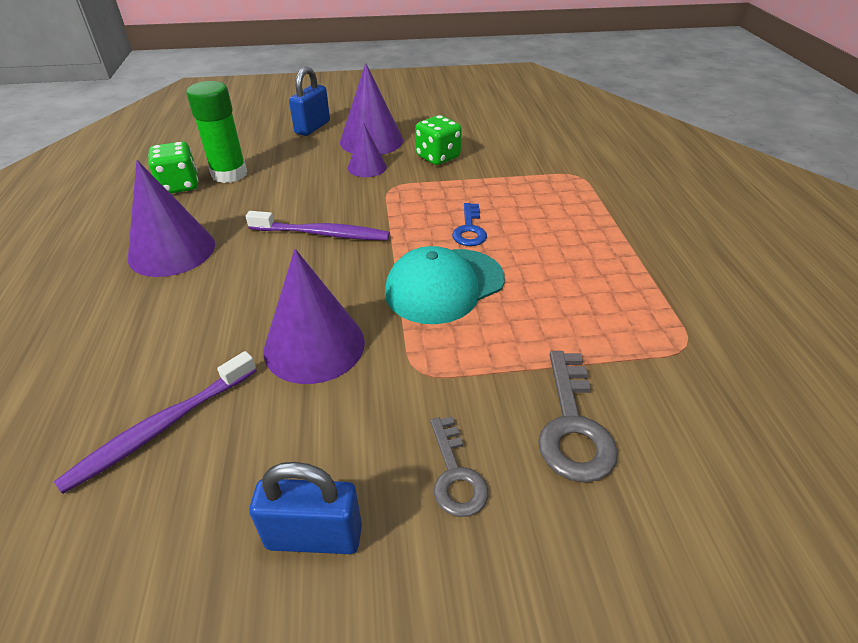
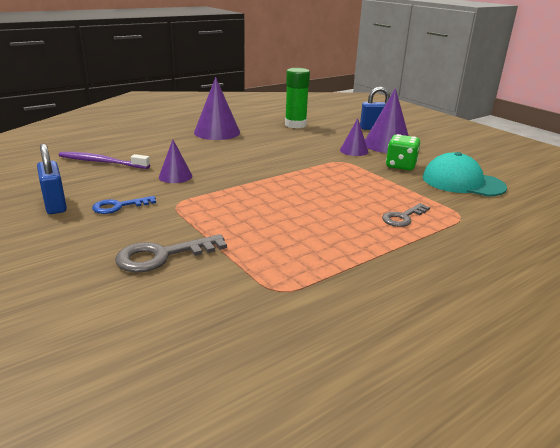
camera: 60 degrees right, 15 degrees down
green dice [148,142,199,194] -> none
purple toothbrush [246,211,390,240] -> none
purple cone [263,249,365,384] -> purple cone [159,139,192,183], size x0.57
turquoise cap [385,246,505,324] -> turquoise cap moved to [423,152,507,196]
grey key [430,416,488,517] -> grey key moved to [382,203,430,227]
blue key [452,203,487,246] -> blue key moved to [92,196,156,214]

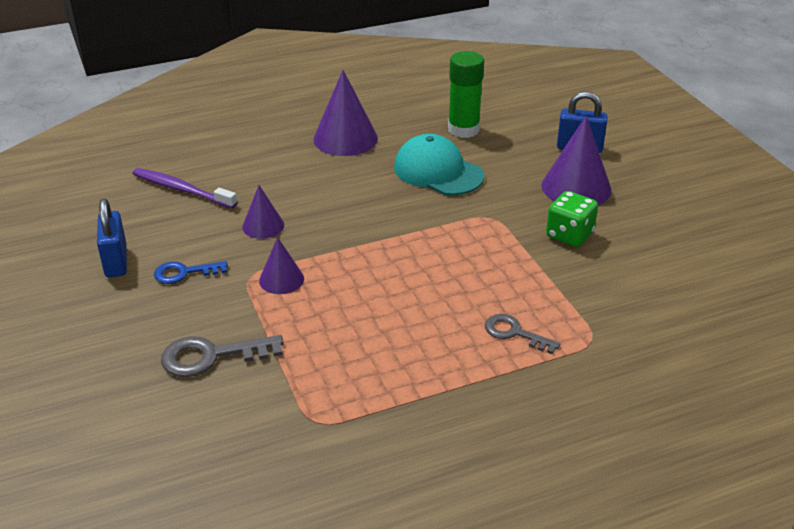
camera: 15 degrees right, 10 degrees up
purple cone [340,118,368,156] -> purple cone moved to [259,237,304,294]
grey key [382,203,430,227] -> grey key turned 60 degrees clockwise [485,314,560,354]
turquoise cap [423,152,507,196] -> turquoise cap moved to [394,134,484,195]

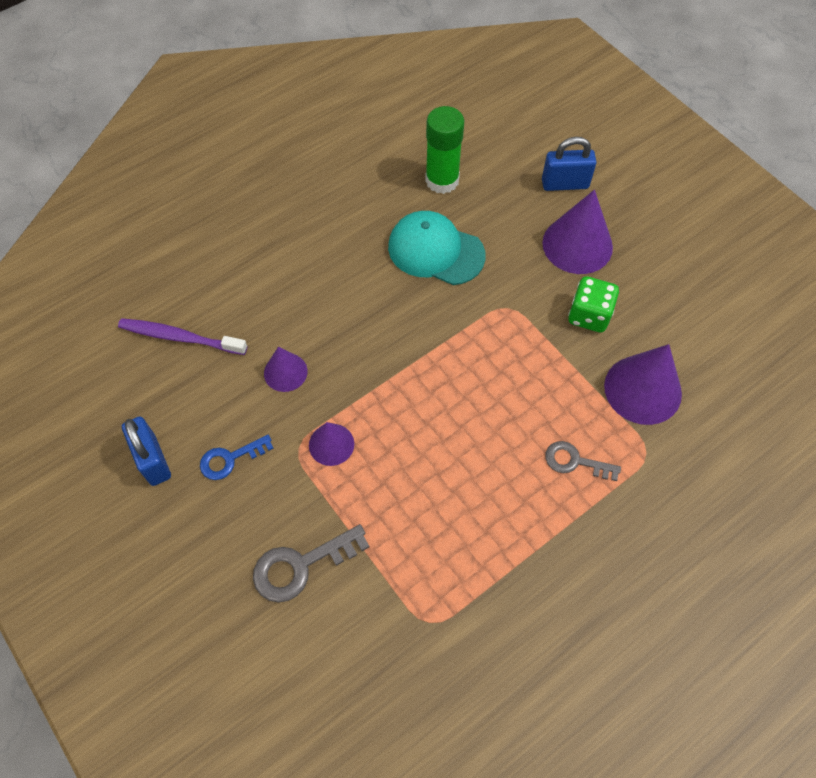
camera: 15 degrees left, 25 degrees up
purple cone [313,70,378,156] -> purple cone moved to [604,344,682,425]

